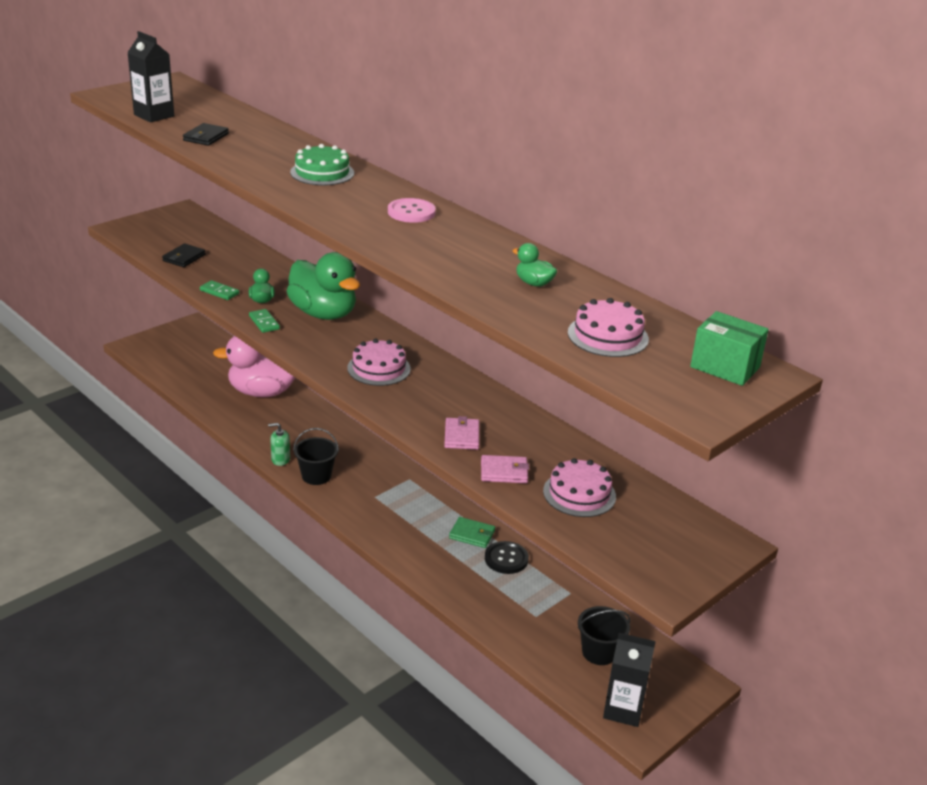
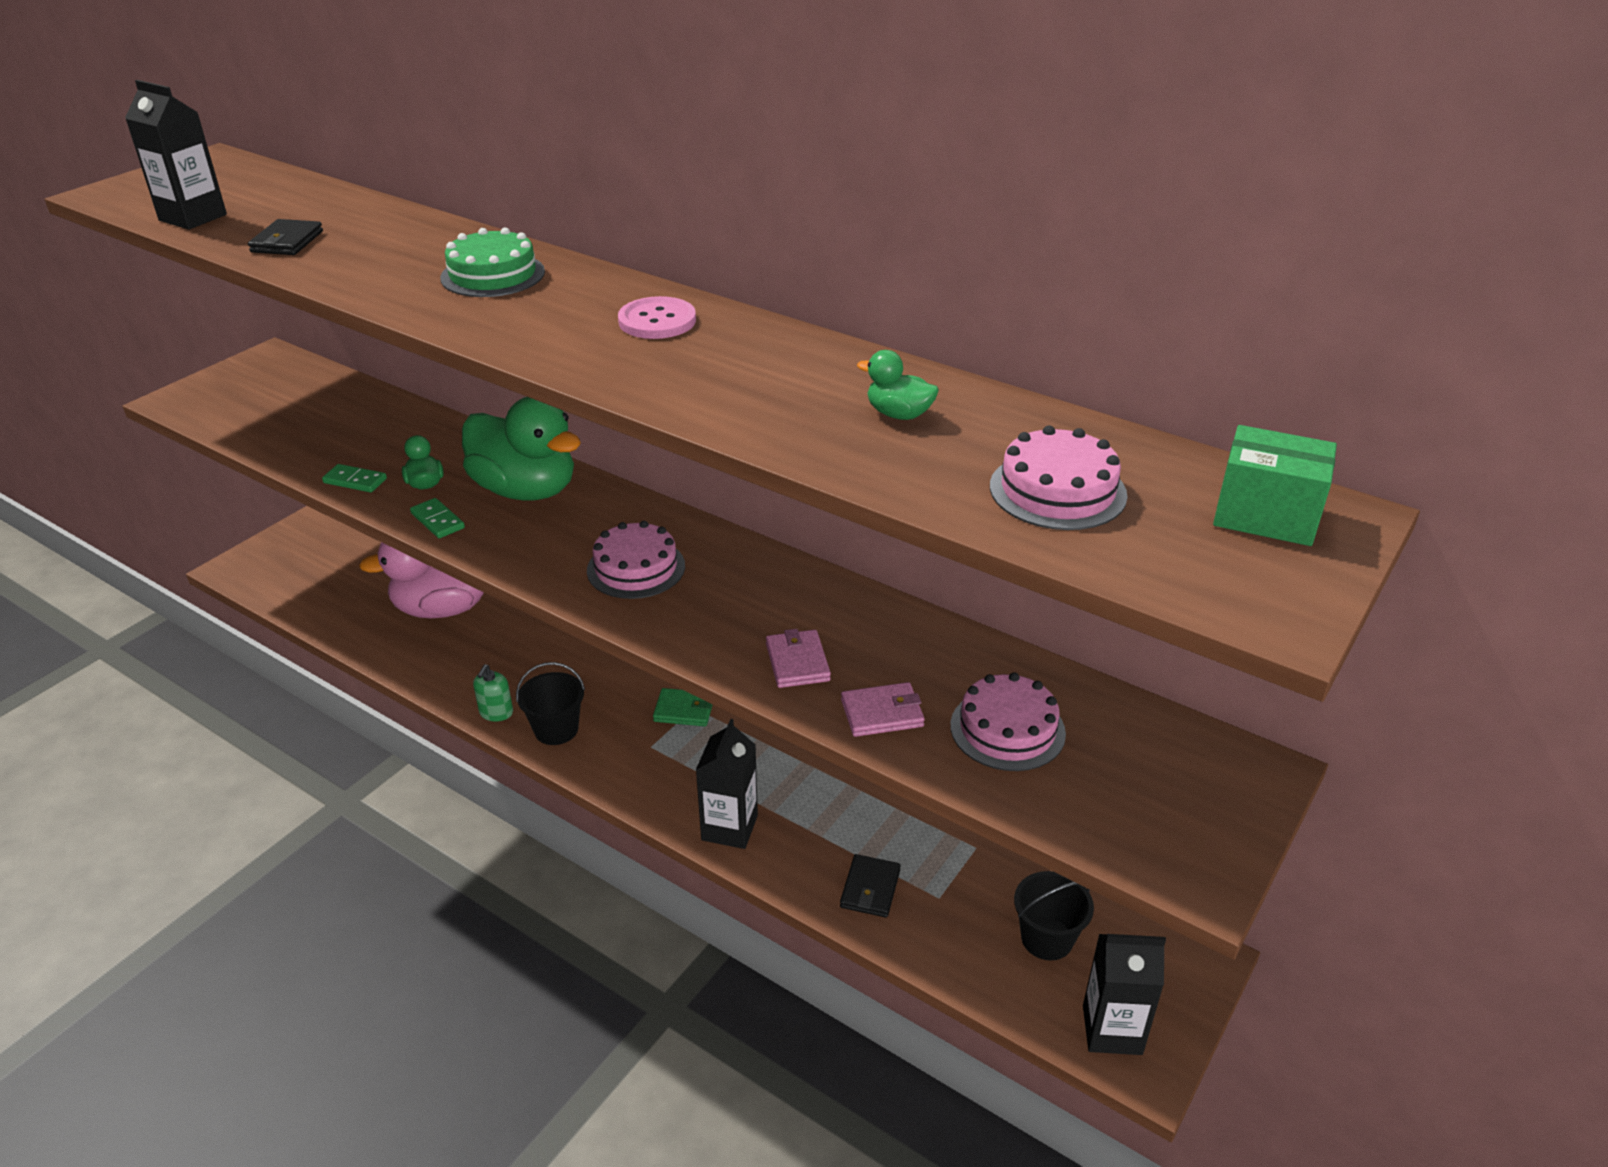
camera: 10 degrees left, 5 degrees up
black wallet [162,244,206,267] -> black wallet moved to [840,854,901,918]
green soap dispenser [268,423,290,466] -> green soap dispenser turned 60 degrees counterclockwise [473,664,513,721]
green wallet [449,517,495,548] -> green wallet moved to [653,688,712,726]
black button [485,541,529,574] -> none
none -> black carton [696,719,758,849]

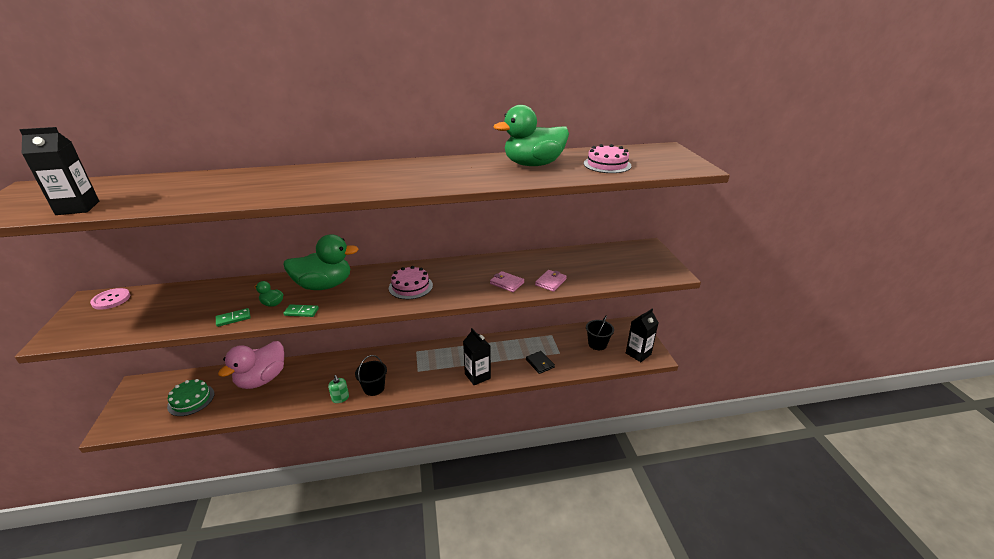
camera: 45 degrees left, 5 degrees down
black wallet [248,219,323,255] -> none
green cake [440,228,545,297] -> green cake moved to [167,379,214,416]
pink button [618,296,696,339] -> pink button moved to [90,288,130,310]
green wallet [653,688,712,726] -> none
green duck [857,350,939,420] -> green duck [494,105,569,166], size x2.36
pink cake [950,672,1066,771] -> none
green box [1213,425,1337,546] -> none

